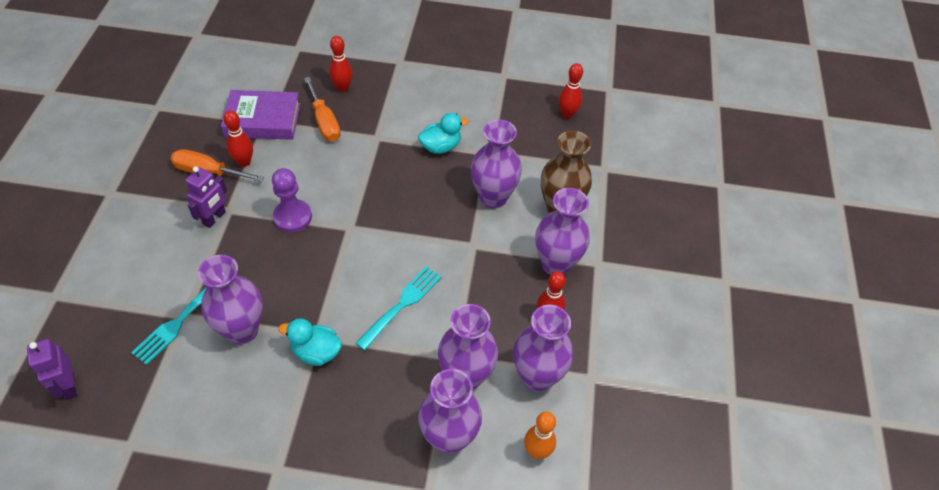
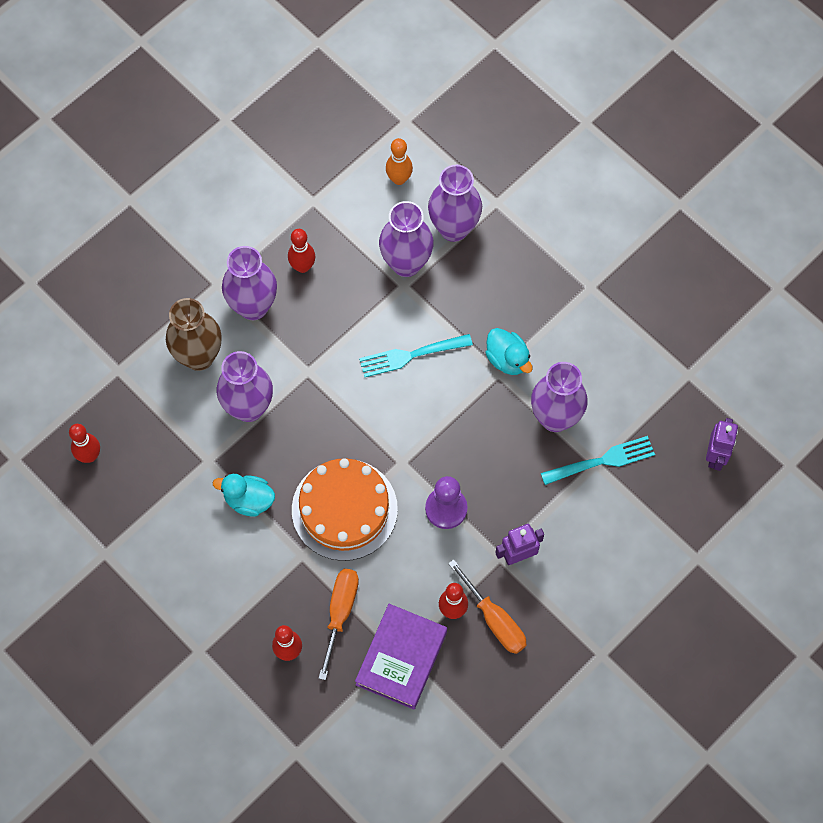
camera: 140 degrees left, 15 degrees up
purple book [221,90,300,140] -> purple book turned 75 degrees clockwise [355,604,447,710]
purple vase [513,305,573,392] -> none
none -> orange cake [292,458,398,561]

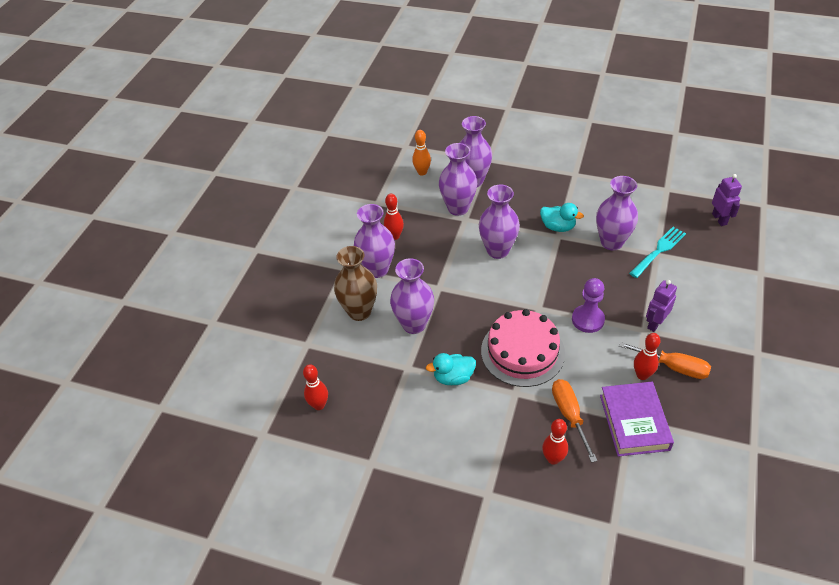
camera: 25 degrees left, 20 degrees down
orange cake [292,458,398,561] -> pink cake [481,309,565,387]
turquoise fork [359,334,473,377] -> purple vase [479,184,520,259]

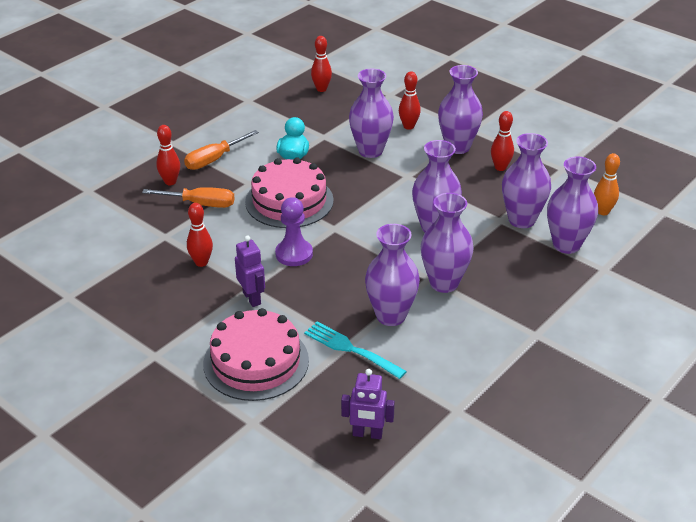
camera: 110 degrees right, 10 degrees down
brown vase [334,246,377,321] -> red bowling pin [399,71,421,130]
turquoise duck [540,203,584,232] -> purple vase [421,193,474,293]
purple book [600,382,674,457] -> none
orange screwdriver [619,342,711,379] -> orange screwdriver moved to [184,130,259,170]
turquoise fork [629,227,686,278] -> turquoise fork turned 150 degrees clockwise [304,322,407,379]
none -> pink cake [203,308,309,401]

